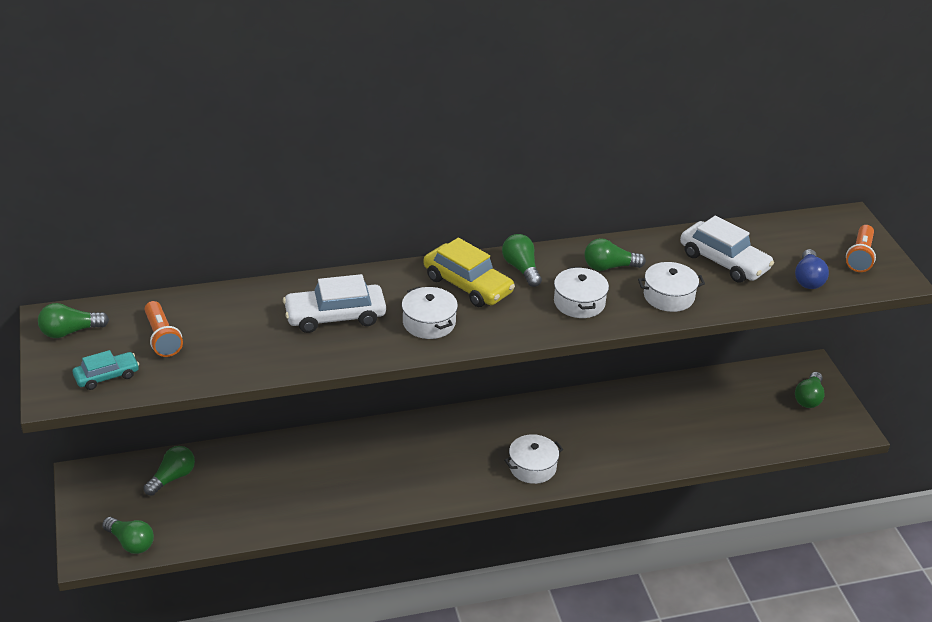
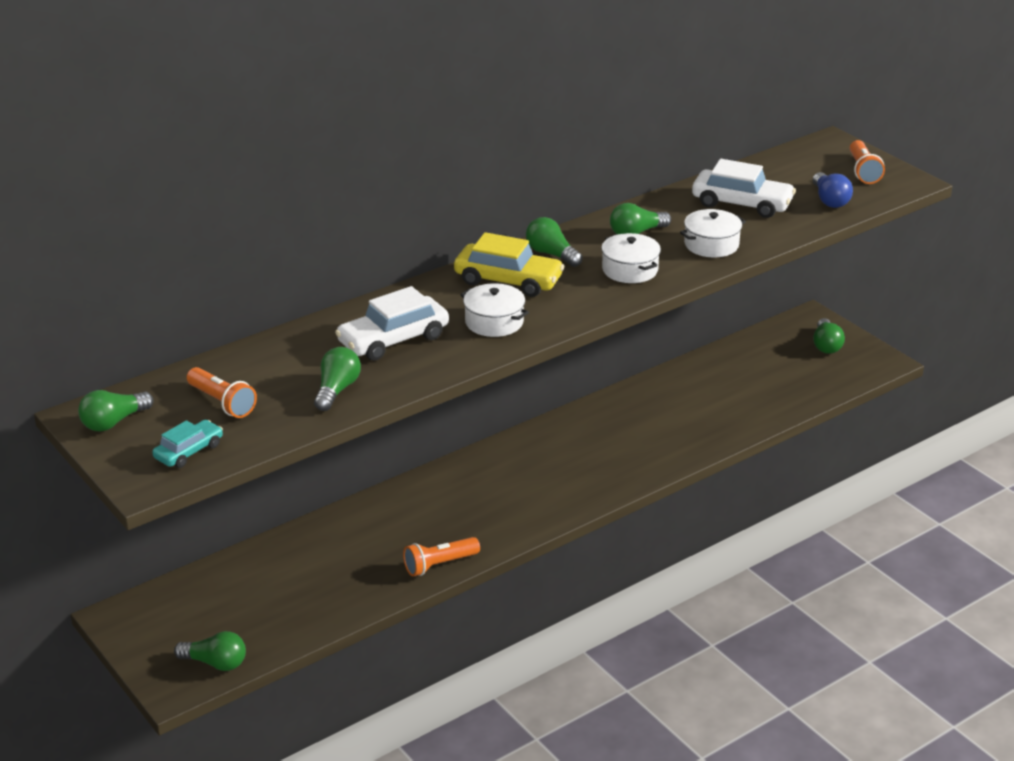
camera: 20 degrees left, 5 degrees down
green light bulb [144,446,195,496] -> green light bulb moved to [314,347,361,411]
white pot [504,434,563,484] -> none
none -> orange flashlight [403,537,480,576]

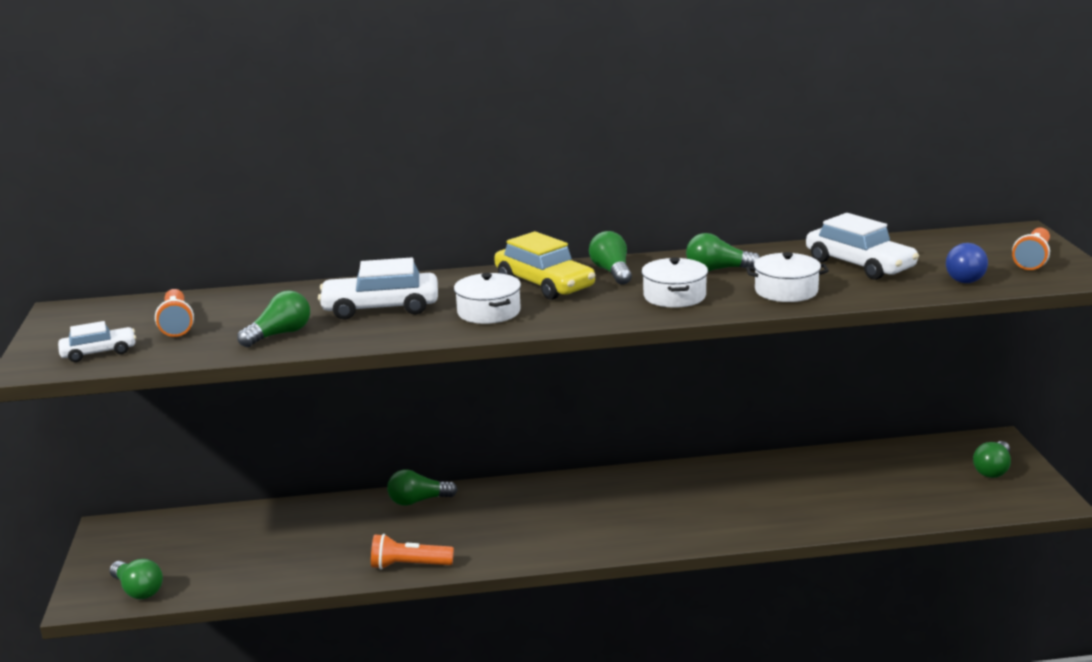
camera: 30 degrees right, 10 degrees down
green light bulb [78,390,153,432] -> green light bulb moved to [387,470,458,506]
turquoise car [152,420,223,468] -> white car [58,321,136,362]

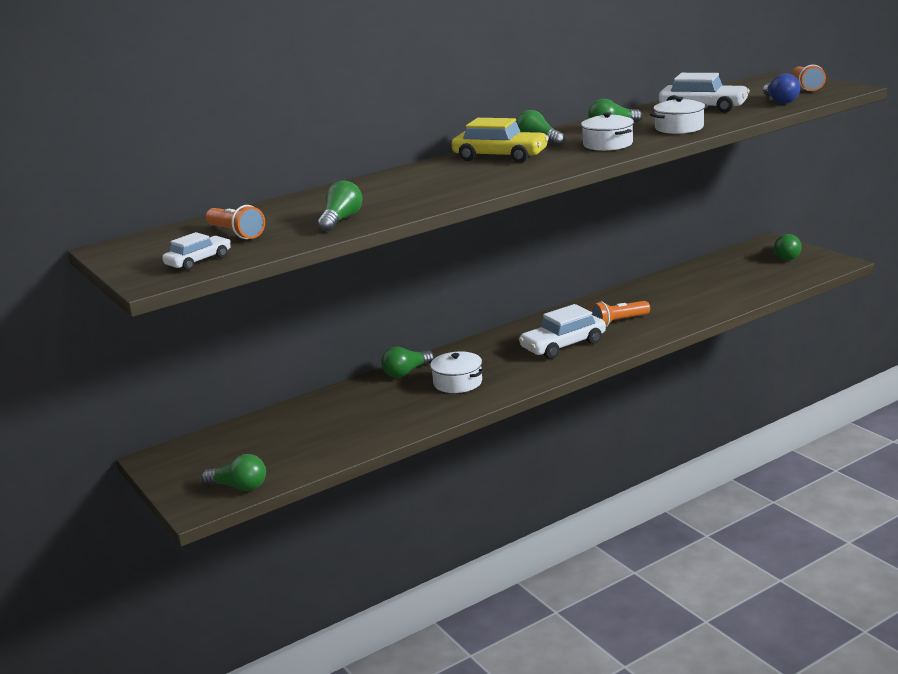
camera: 25 degrees left, 0 degrees up
white car [318,257,438,319] -> white car moved to [519,304,606,359]
orange flashlight [371,534,454,569] -> orange flashlight moved to [590,301,650,327]
white pot [454,273,521,324] -> white pot moved to [429,351,485,393]

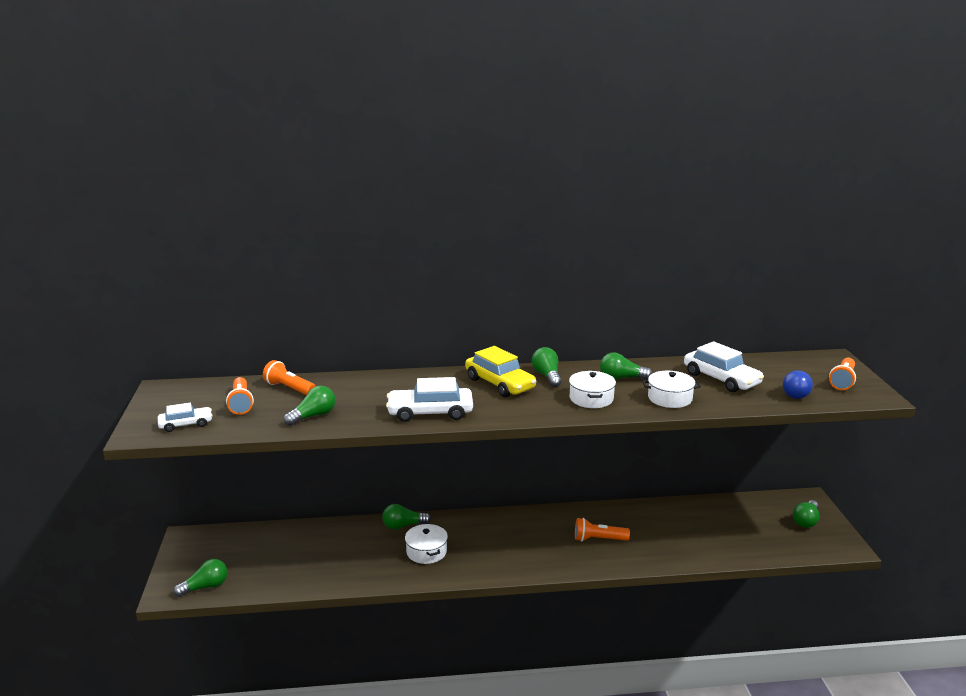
camera: 25 degrees right, 0 degrees up
green light bulb [201,454,266,491] -> green light bulb turned 75 degrees counterclockwise [173,559,227,597]
white car [519,304,606,359] -> white car moved to [386,377,473,422]
none -> orange flashlight [263,360,315,395]

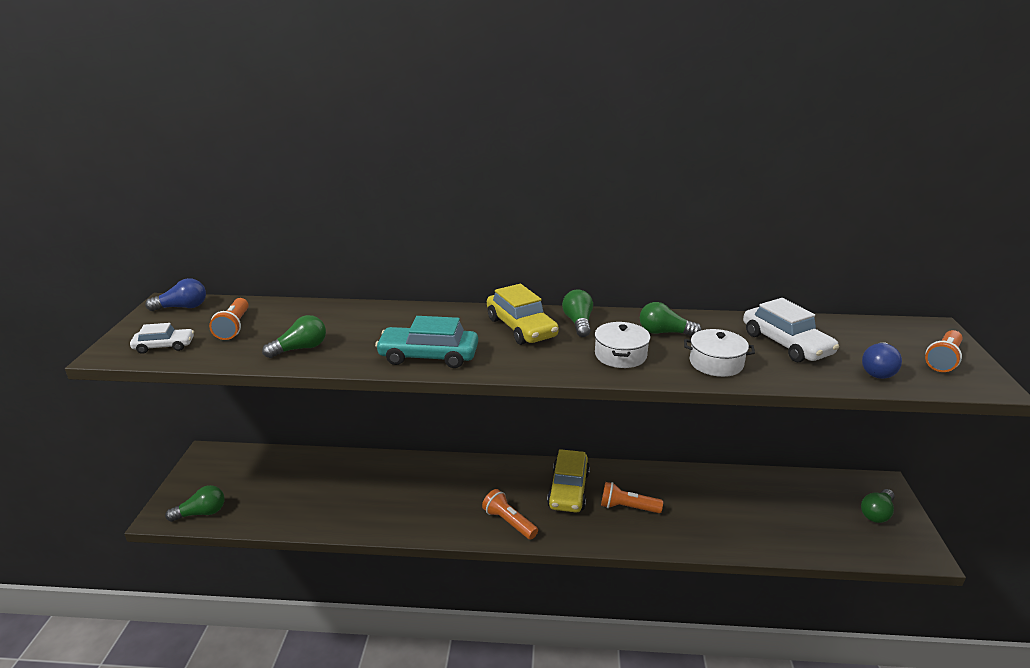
camera: 10 degrees right, 5 degrees up
orange flashlight [263,360,315,395] -> orange flashlight moved to [482,489,538,540]
green light bulb [382,504,431,530] -> none
white car [386,377,473,422] -> turquoise car [375,316,478,368]
white pot [405,524,448,564] -> none
none -> blue light bulb [145,278,206,311]
none -> yellow car [547,449,590,513]

